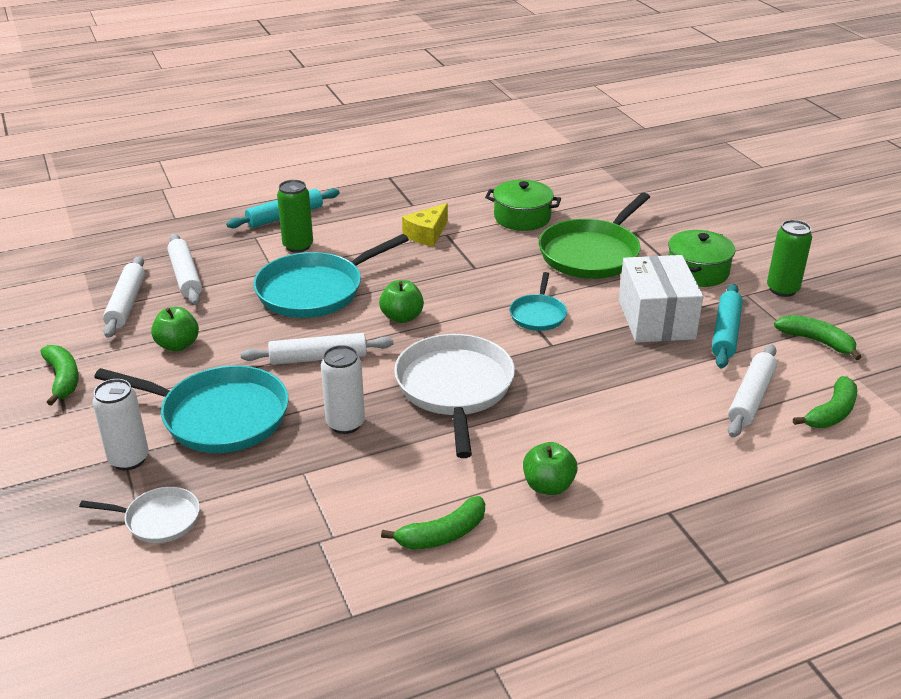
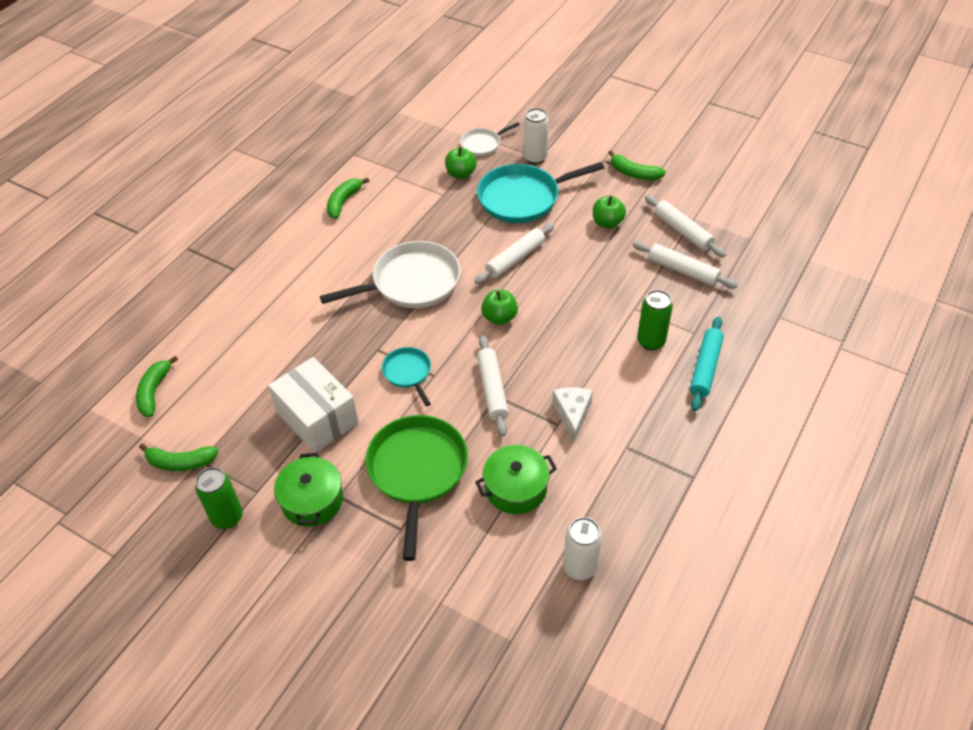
camera: 145 degrees right, 15 degrees up
turquoise pan [253,234,409,318] -> none
white can [321,345,365,434] -> white can moved to [563,517,602,580]
white pan [394,334,515,458] -> white pan turned 75 degrees counterclockwise [320,241,460,308]
yellow cheese [402,203,448,247] -> white cheese [552,387,593,443]
green apple [523,442,578,495] -> green apple moved to [445,147,477,179]
turquoise rolling pin [712,284,743,368] -> none
white rolling pin [728,344,777,437] -> white rolling pin moved to [477,335,509,436]

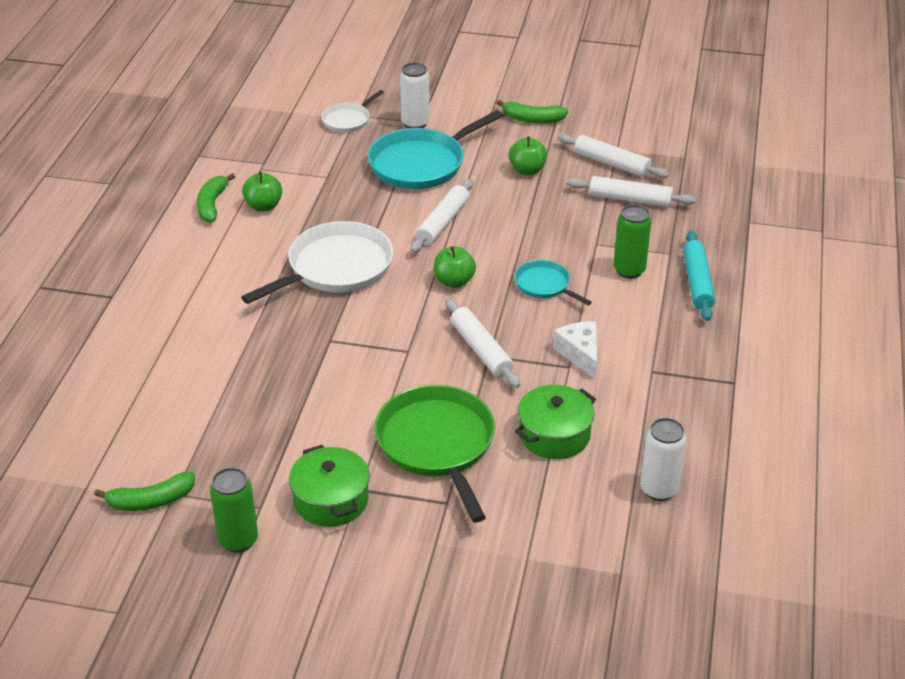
camera: 20 degrees left, 10 degrees down
green banana [136,356,178,417] -> none
white box [268,357,359,453] -> none
turquoise pan [382,347,431,406] -> turquoise pan moved to [515,260,592,305]
green apple [445,147,477,179] -> green apple moved to [242,172,282,212]

